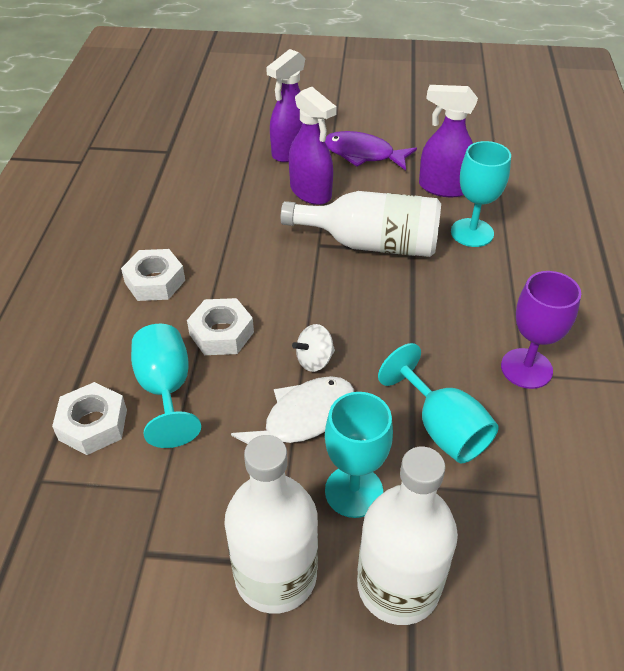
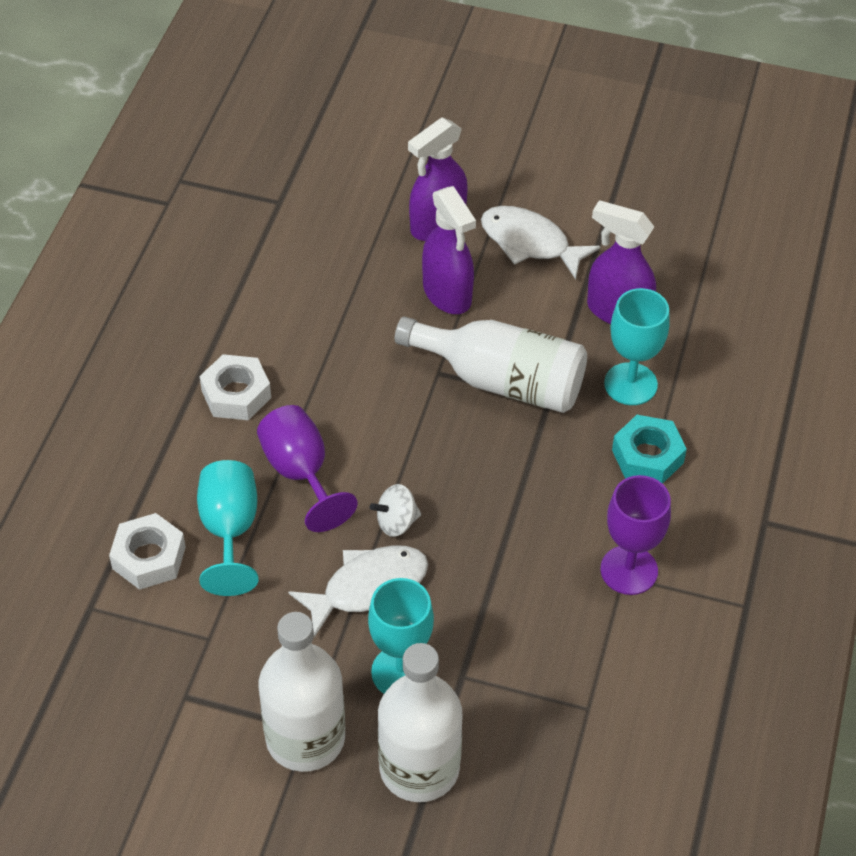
camera: 10 degrees right, 5 degrees up
white nut [187,298,254,355] -> purple goblet [257,405,358,532]
purple fish [325,131,417,171] -> white fish [481,206,600,280]
turquoise goblet [378,343,499,463] -> none
none -> turquoise nut [612,415,687,484]

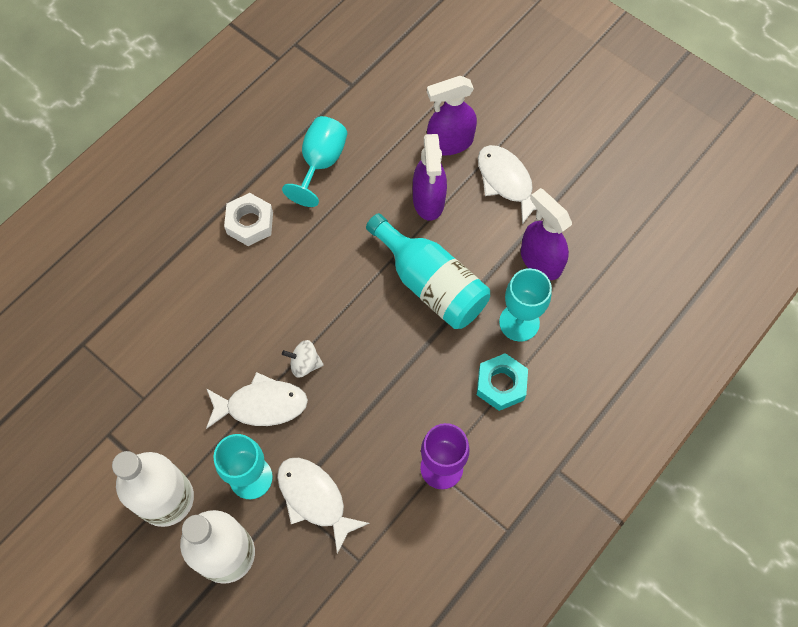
camera: 25 degrees right, 15 degrees up
white nut [109,513,186,590] -> none
turquoise goblet [197,460,259,596] -> turquoise goblet moved to [282,116,347,207]
purple goblet [257,405,358,532] -> none
white bottle [395,317,587,413] -> turquoise bottle [366,213,490,329]
none -> white fish [277,458,370,554]

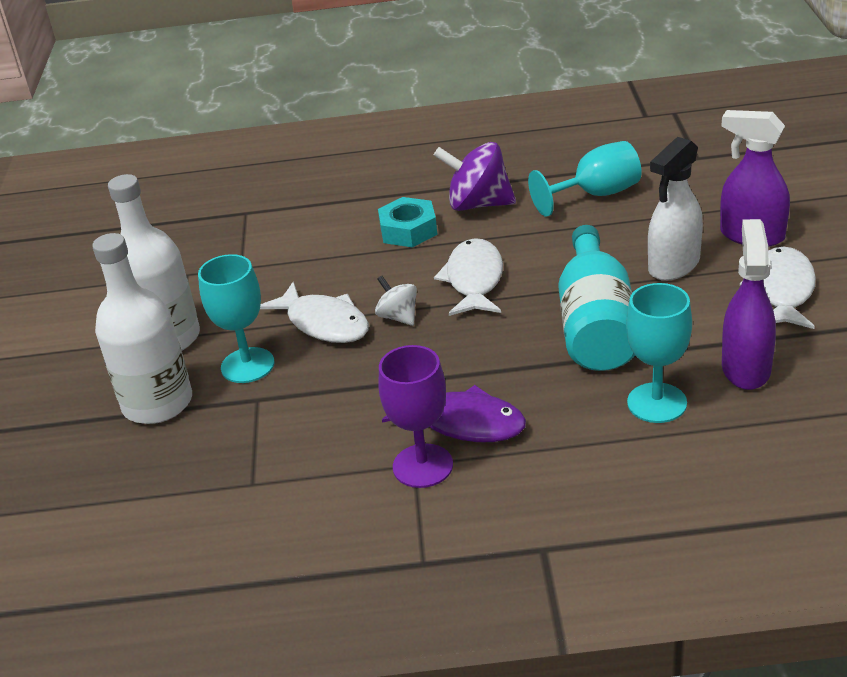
camera: 50 degrees right, 30 degrees down
white nut [224,193,273,246] -> purple spinning top [434,142,516,211]
white fish [277,458,370,554] -> white fish moved to [434,238,503,316]
purple spray bottle [413,134,447,221] -> white spray bottle [648,137,703,281]
turquoise nut [477,353,528,411] -> turquoise nut moved to [378,197,438,248]
none -> purple fish [382,385,526,442]

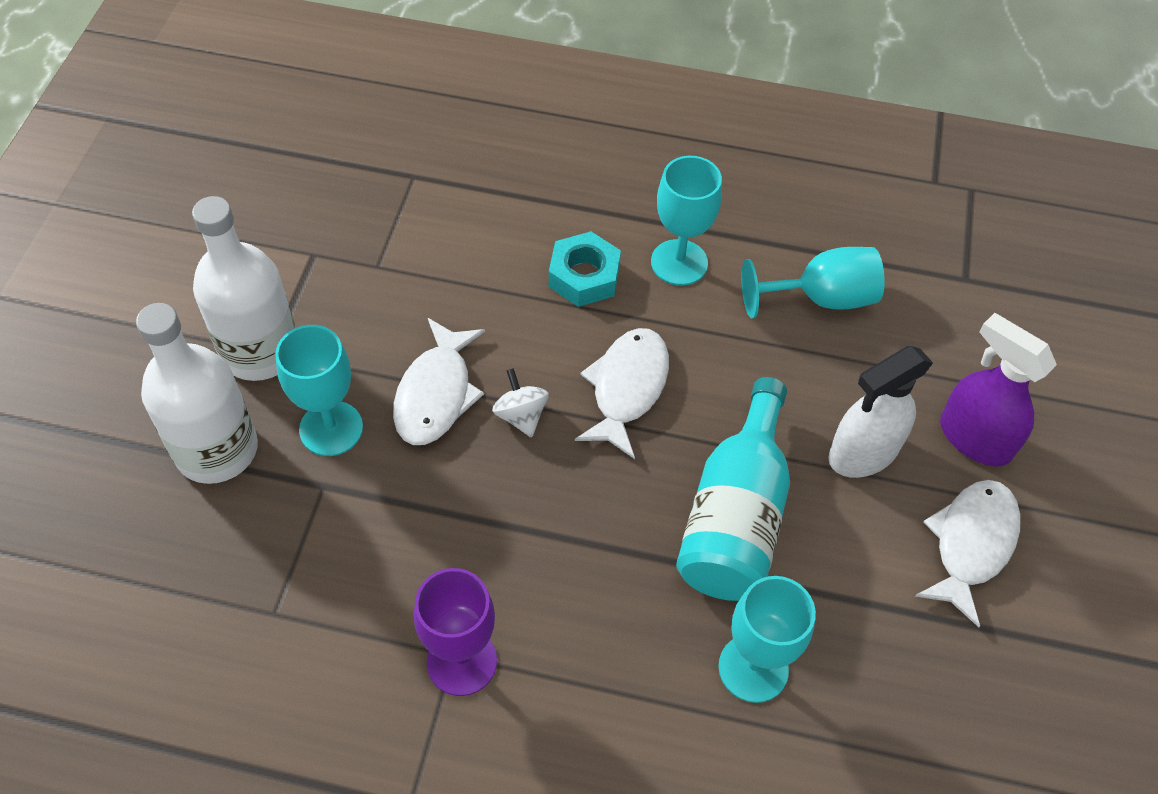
camera: 10 degrees right, 20 degrees up
white fish [260,282,369,343] -> white fish turned 45 degrees clockwise [393,318,485,445]
purple fish [382,385,526,442] -> none
purple spinning top [434,142,516,211] -> turquoise goblet [651,156,722,286]
purple spray bottle [722,219,776,390] -> none

